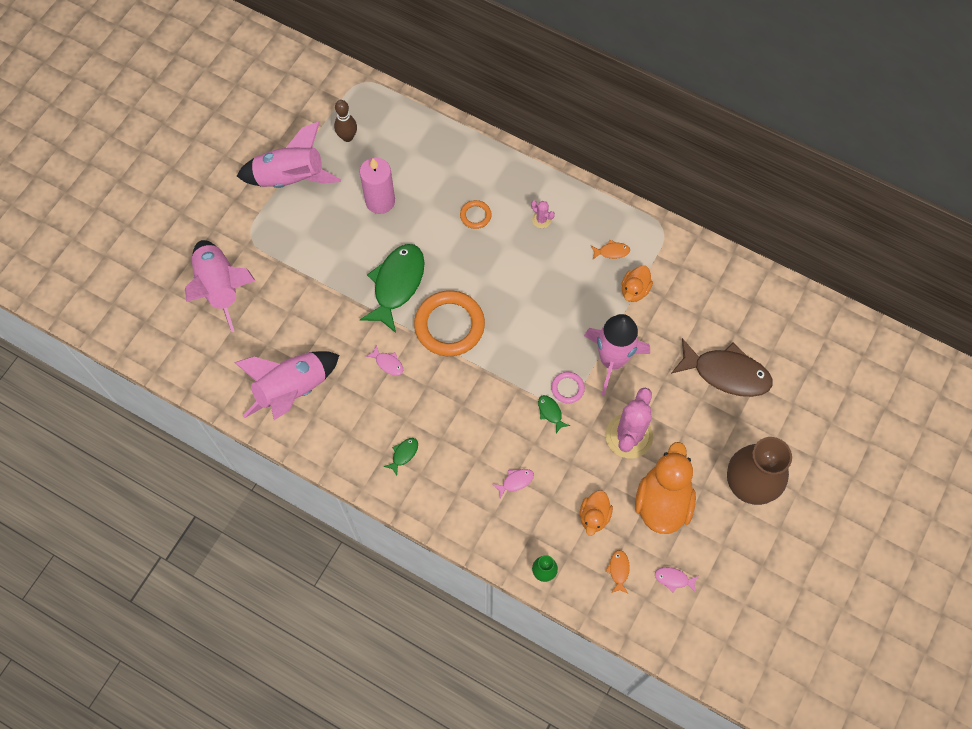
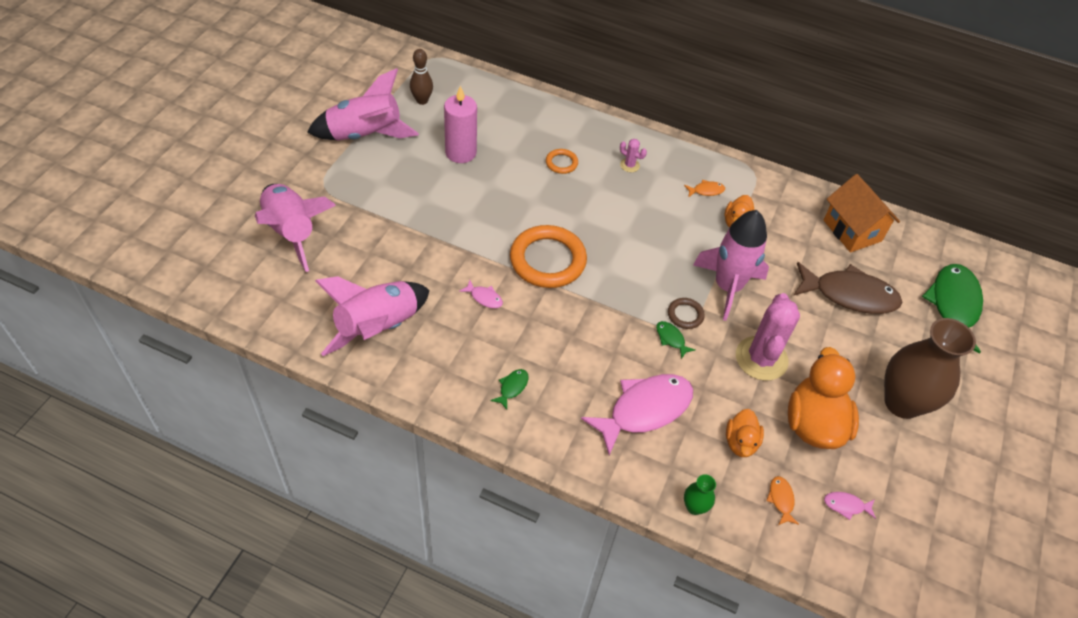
camera: 10 degrees left, 15 degrees down
green fish [360,244,425,333] -> green fish moved to [922,264,983,354]
pink fish [492,469,534,499] -> pink fish [581,374,693,455], size x2.41
pink ring [551,372,585,404] -> brown ring [668,298,705,329]
none -> orange house [824,174,900,252]

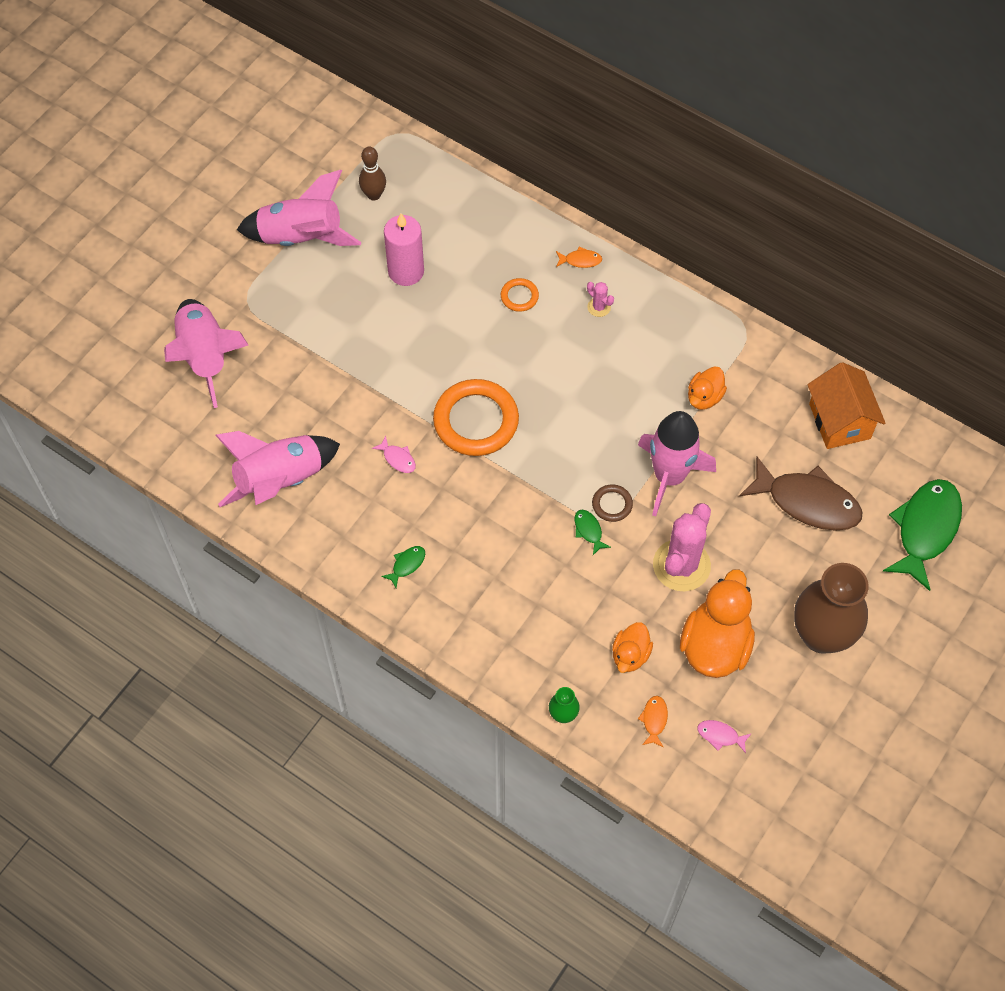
camera: 15 degrees right, 10 degrees up
pink fish [581,374,693,455] -> none
orange fish [684,180,725,197] -> orange fish moved to [556,246,602,268]

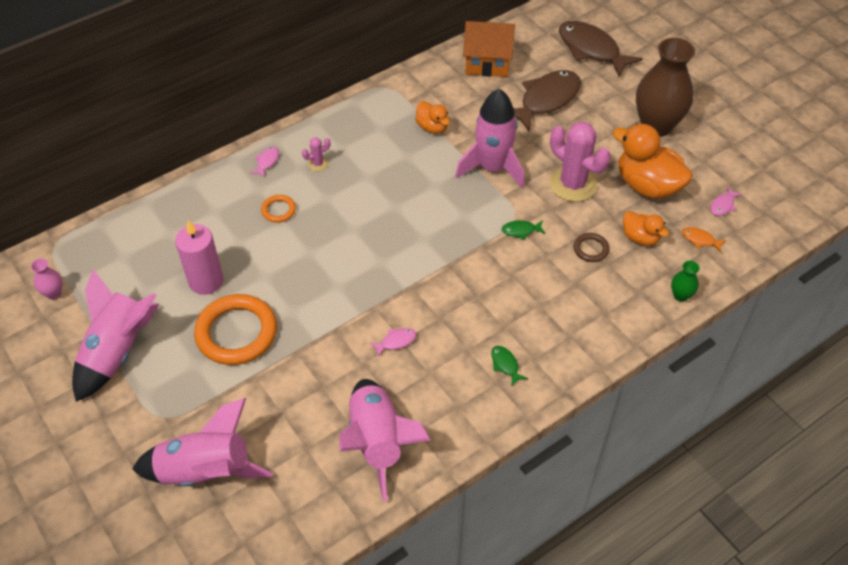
camera: 70 degrees left, 10 degrees down
brown bowling pin [359,146,386,201] -> none
orange ring [433,379,519,456] -> orange ring moved to [194,294,277,365]
orange fish [556,246,602,268] -> pink fish [250,146,279,177]
brown ring [592,484,633,522] -> brown ring moved to [574,233,610,262]
green fish [883,479,962,591] -> brown fish [559,21,643,77]
none -> pink vase [31,258,62,299]

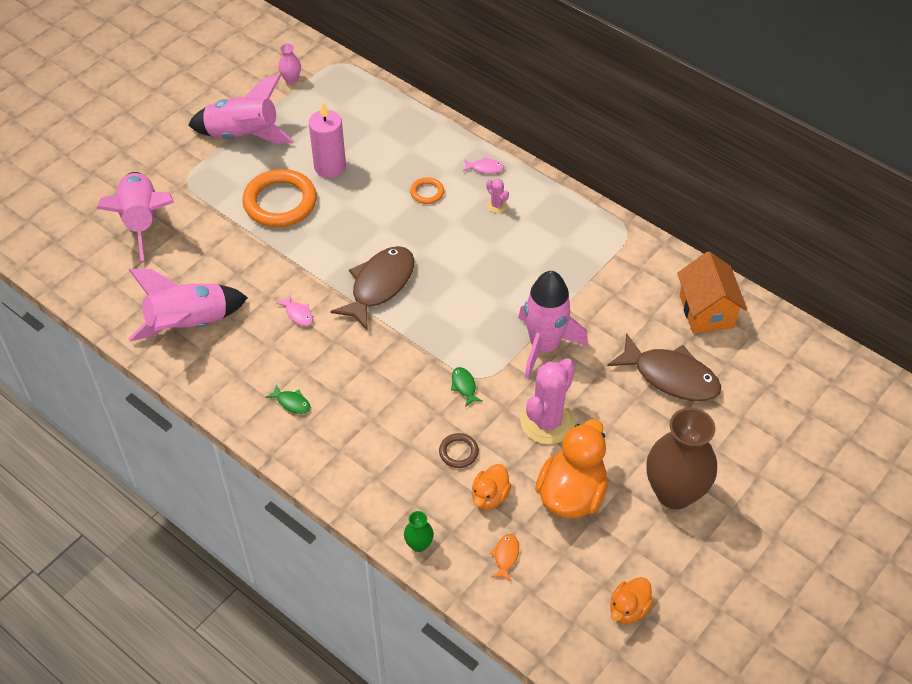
camera: 75 degrees right, 0 degrees up
orange duck [415,101,450,134] -> orange duck moved to [610,577,653,624]
green fish [491,346,528,387] -> green fish turned 75 degrees clockwise [265,384,310,414]
brown fish [559,21,643,77] -> brown fish moved to [330,246,414,330]
pink fish [710,186,742,216] -> none

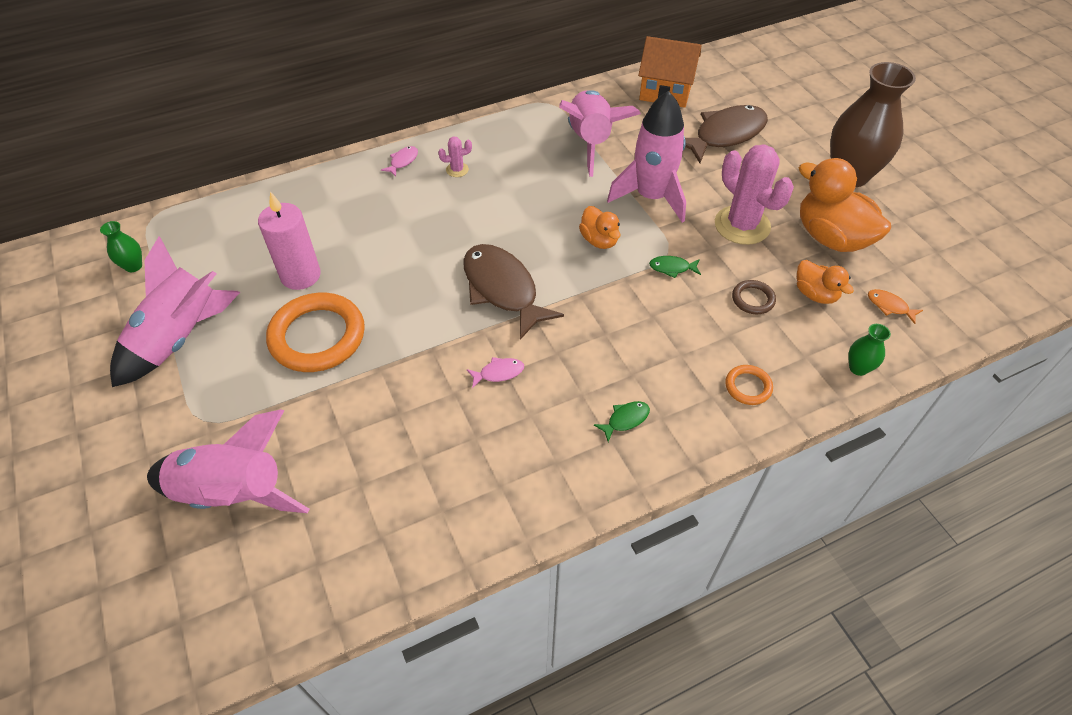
camera: 65 degrees left, 0 degrees up
pink rocket [128,269,248,341] -> pink rocket moved to [559,90,641,177]
pink vase [278,44,301,84] -> green vase [100,221,142,272]
orange ring [410,177,444,204] -> orange ring moved to [725,365,773,405]
orange duck [610,577,653,624] -> orange duck moved to [579,206,620,249]

